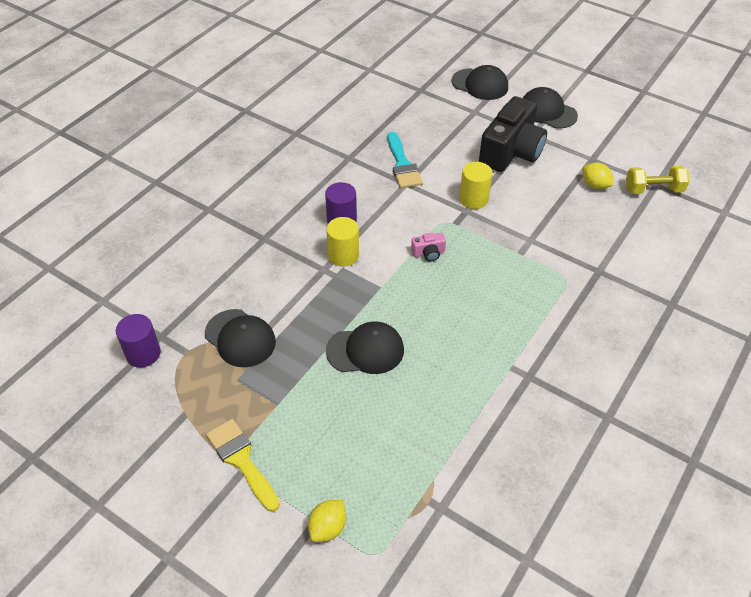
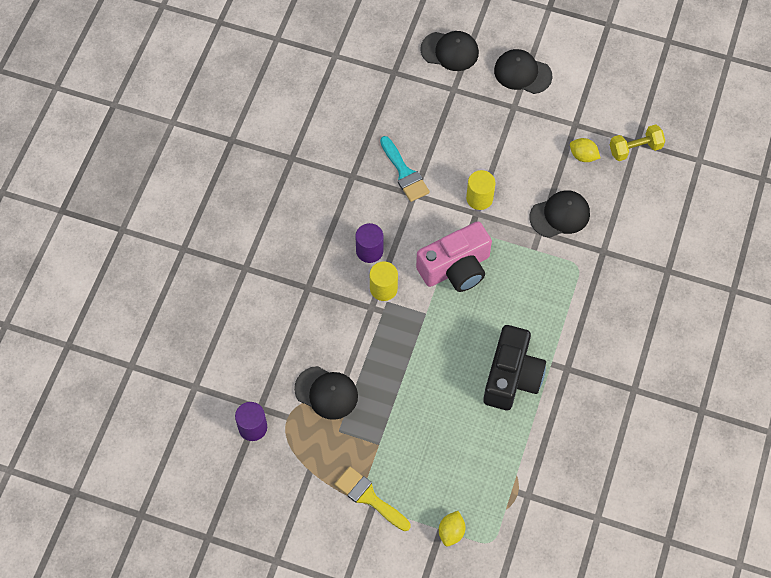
camera: 15 degrees left, 15 degrees up
black cap [326,321,404,374] -> black cap moved to [529,190,590,238]
pink camera [411,233,446,262] -> pink camera [416,221,492,292], size x2.48
black camera [479,96,547,172] -> black camera moved to [483,325,546,410]

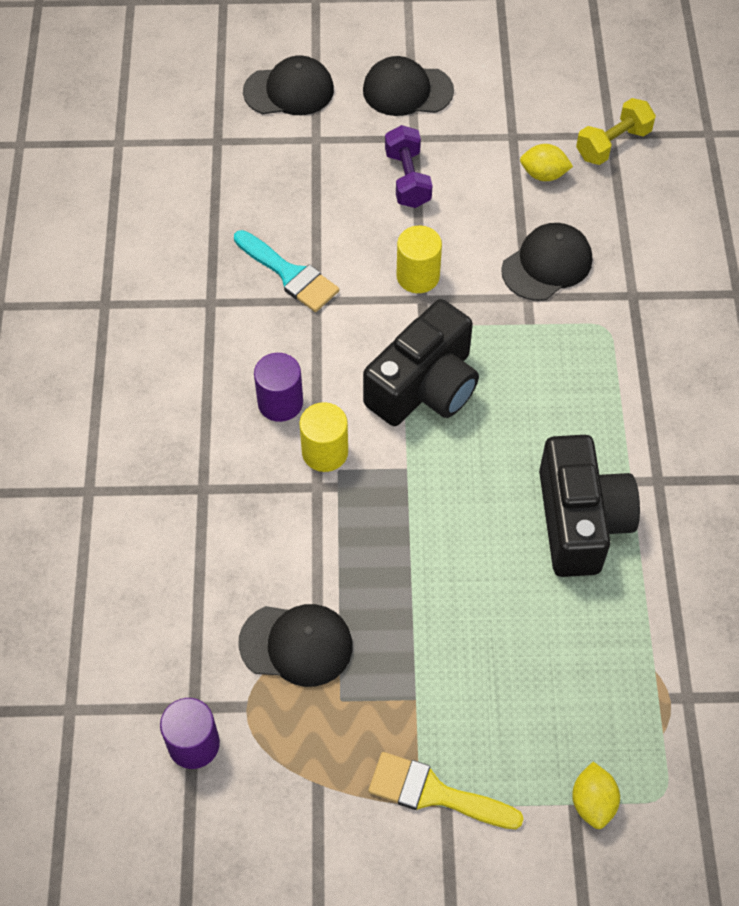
camera: 20 degrees left, 5 degrees down
pink camera [416,221,492,292] -> black camera [363,299,479,426]
none -> purple dumbbell [385,125,432,208]

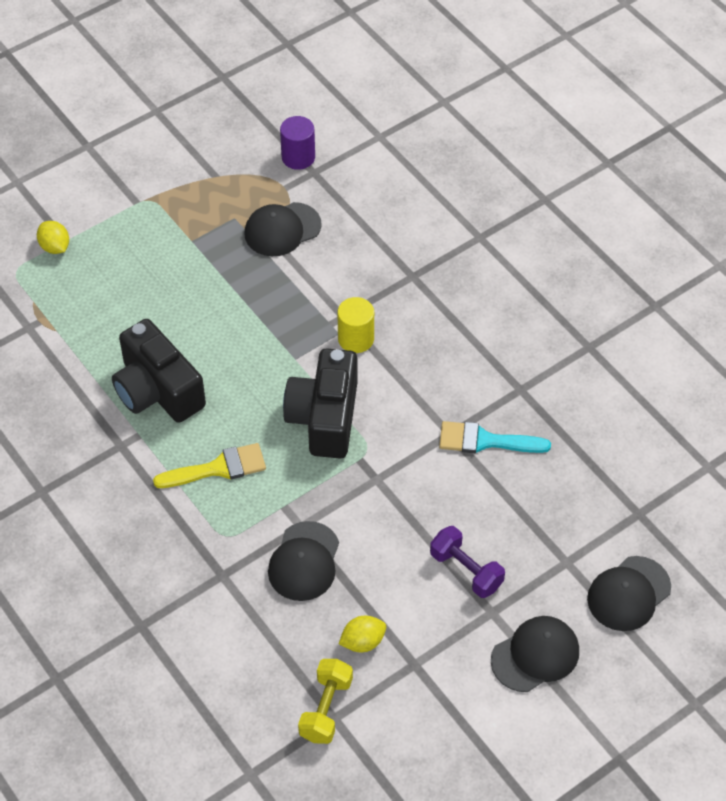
camera: 145 degrees right, 5 degrees down
purple cylinder [254,353,303,422] -> none
yellow brush [368,752,524,829] -> yellow brush moved to [153,443,266,488]
yellow cylinder [397,226,442,293] -> none

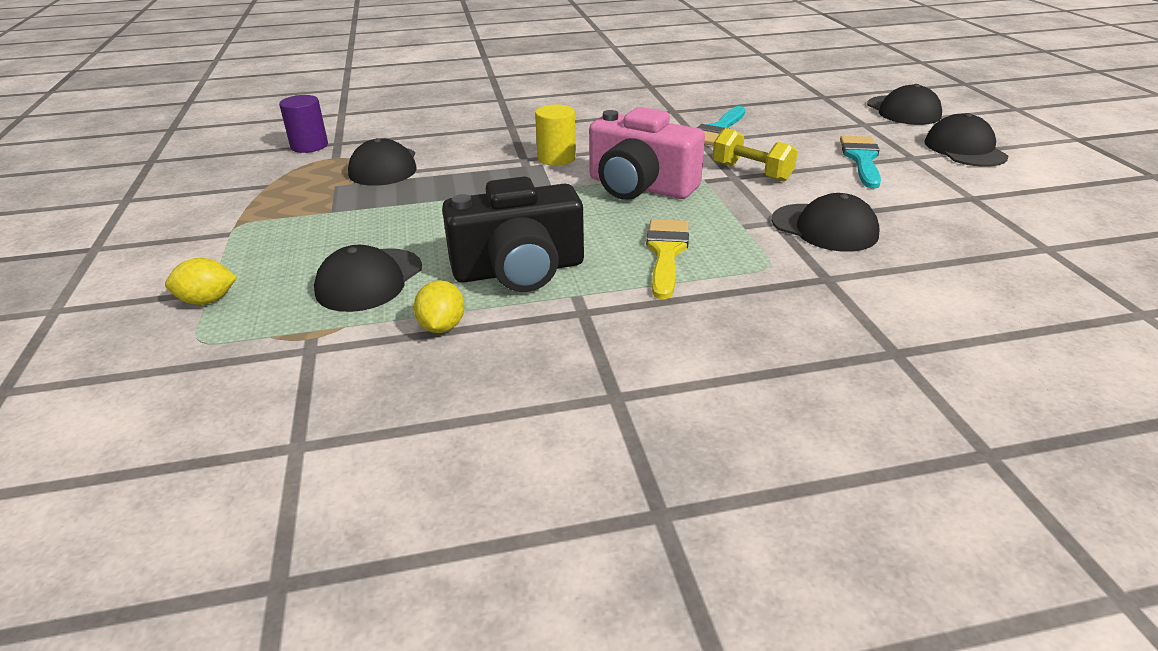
camera: 65 degrees left, 20 degrees down
black camera [283,348,358,458] -> pink camera [589,107,705,200]
yellow dumbbell [298,659,353,744] -> yellow dumbbell moved to [713,128,798,182]
yellow lemon [339,616,386,652] -> yellow lemon moved to [414,280,465,333]
purple dumbbell [430,526,505,598] -> turquoise brush [840,136,881,189]
none -> black cap [314,245,422,312]

